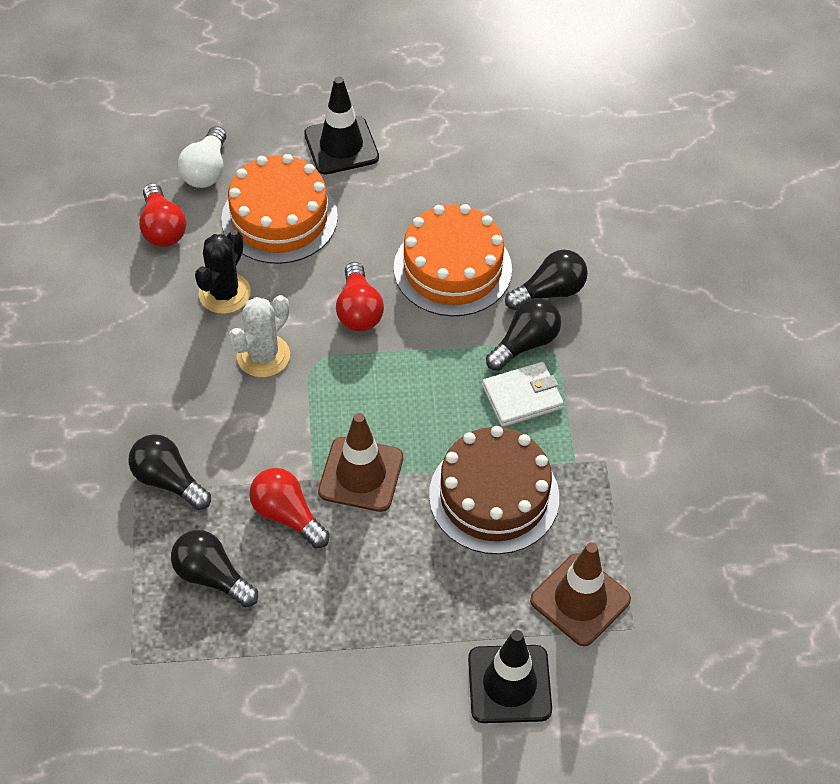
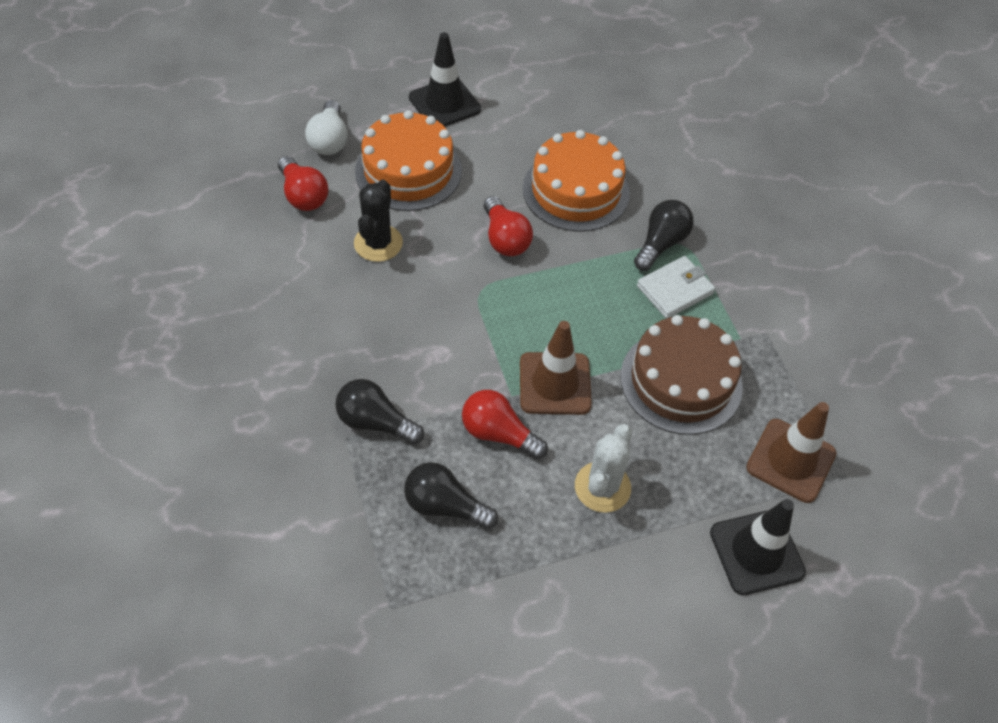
camera: 15 degrees left, 0 degrees up
white cactus [228,295,290,377] -> white cactus moved to [575,424,632,513]
black light bulb [505,249,588,310] -> none

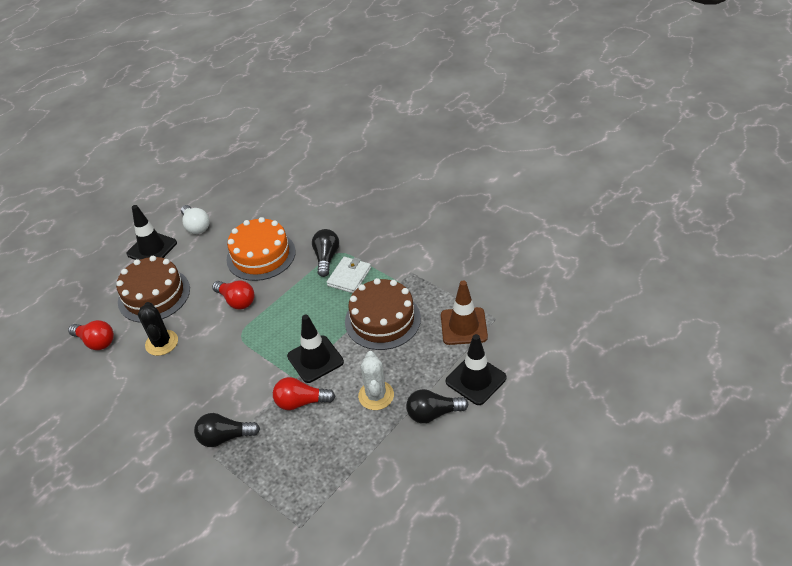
camera: 25 degrees left, 10 degrees down
white light bulb [305,100,348,155] -> white light bulb moved to [181,205,209,234]
orange cake [355,110,462,211] -> brown cake [116,256,190,323]
black light bulb [404,462,498,529] -> black light bulb moved to [406,389,468,423]
brown traffic cone [520,321,592,415] -> black traffic cone [287,314,344,383]

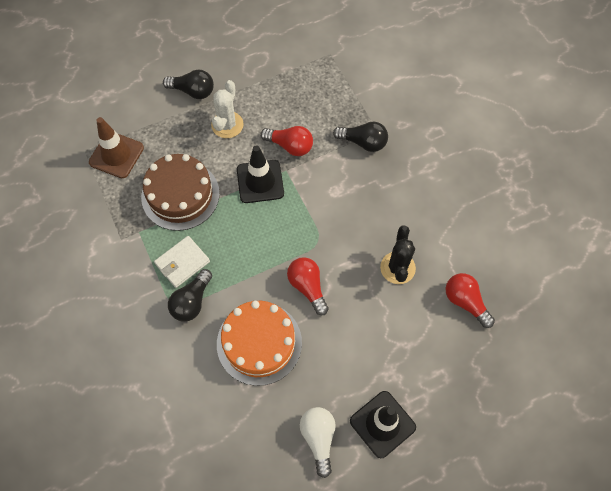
camera: 160 degrees left, 20 degrees up
brown cake [116,256,190,323] -> none
black traffic cone [446,334,506,405] -> none

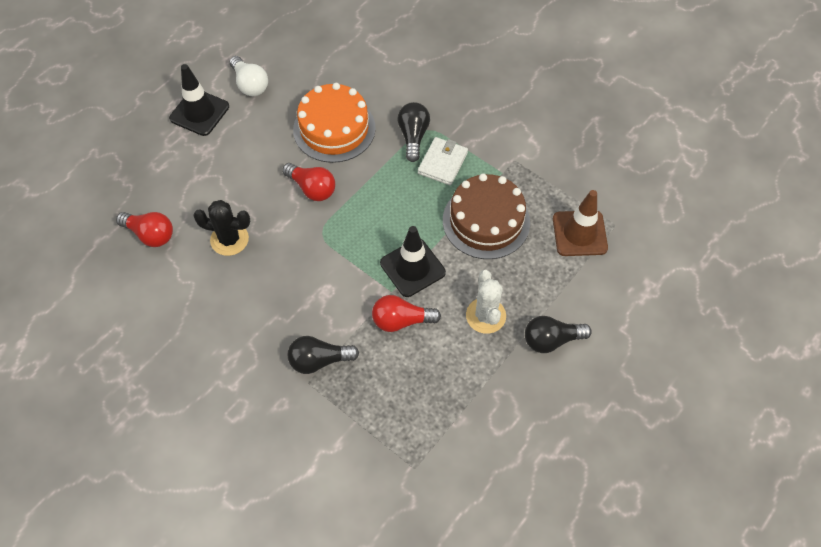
camera: 155 degrees right, 5 degrees down
black cactus [380,225,416,284] -> black cactus turned 60 degrees counterclockwise [193,200,250,256]

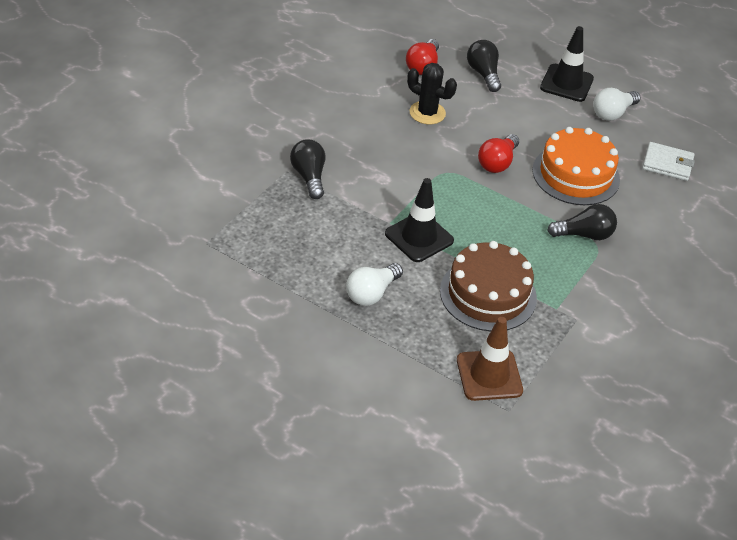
camera: 80 degrees right, 15 degrees down
black cactus [193,200,250,256] -> black cactus turned 60 degrees counterclockwise [407,63,457,124]
red light bulb [372,295,441,332] -> none
white wallet [418,137,468,185] -> white wallet moved to [643,142,695,181]
white cactus [466,270,506,334] -> white light bulb [346,263,403,306]
black light bulb [525,316,592,353] -> black light bulb moved to [467,40,501,92]

